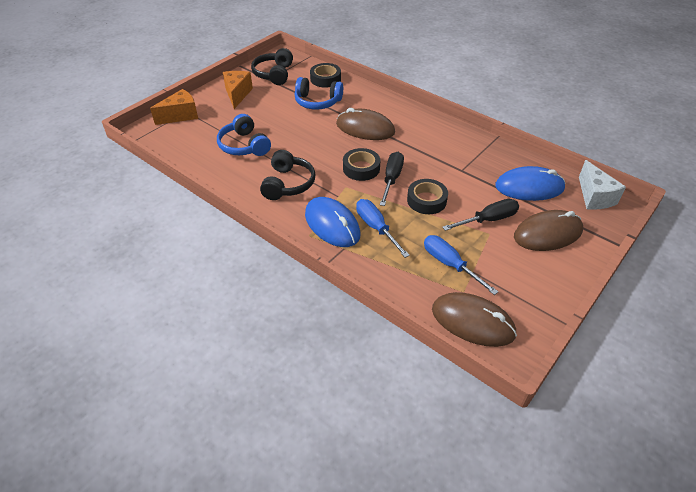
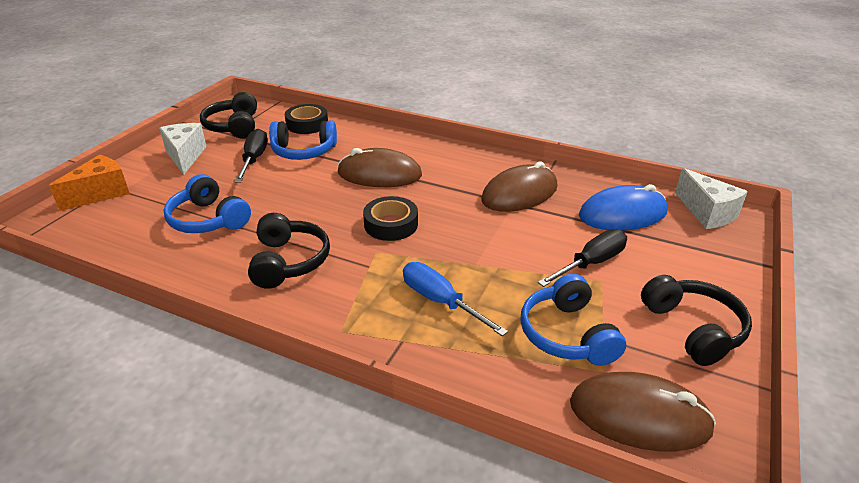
camera: 15 degrees left, 10 degrees down
orange cheese [223,71,253,109] -> white cheese [159,123,207,175]
blue mouse [305,197,360,247] -> none
black screwdriver [380,152,404,206] -> black screwdriver moved to [235,129,268,182]
black tape [407,179,448,214] -> none
blue screwdriver [424,235,498,295] -> blue headphones [521,274,626,366]
brown mouse [514,210,583,251] -> brown mouse moved to [481,162,558,212]
none -> black headphones [641,275,752,366]

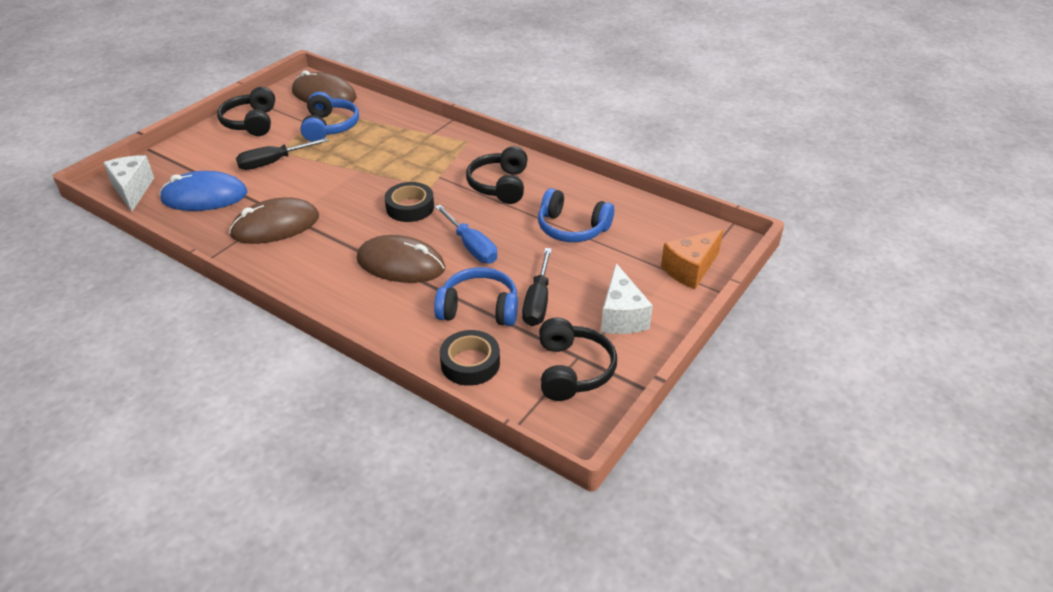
camera: 170 degrees left, 5 degrees up
blue headphones [164,174,251,233] -> blue headphones turned 150 degrees clockwise [538,188,614,242]
blue screwdriver [403,262,508,336] -> blue screwdriver moved to [435,205,497,264]

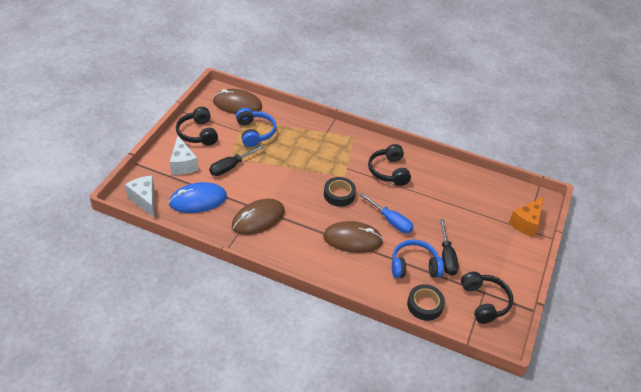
camera: 15 degrees left, 5 degrees up
blue headphones [538,188,614,242] -> none
white cheese [601,263,653,334] -> white cheese moved to [170,136,198,175]

